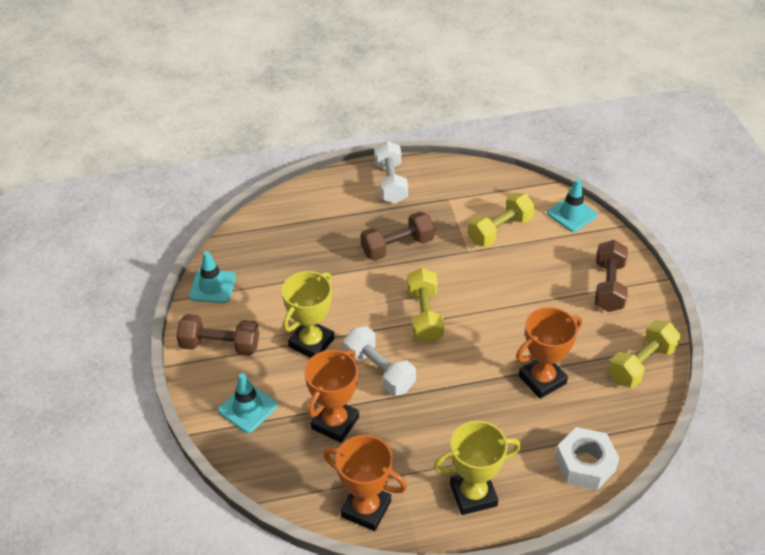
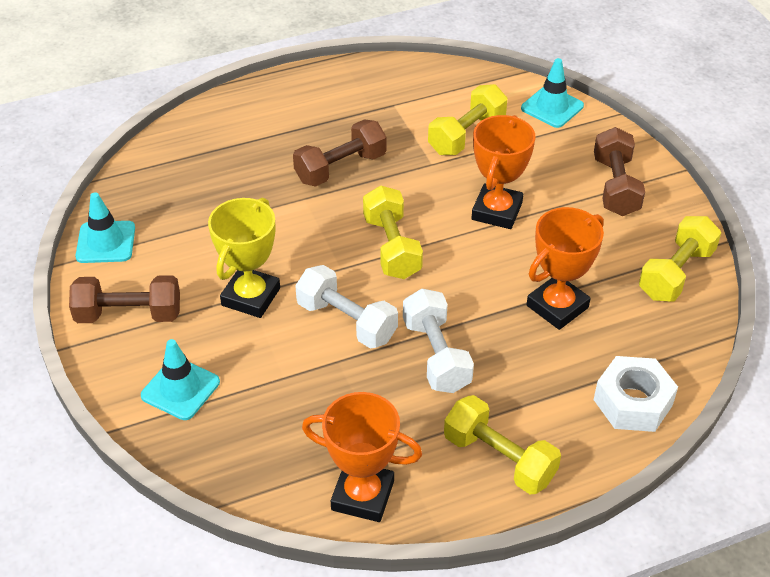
camera: 10 degrees left, 0 degrees up
orange trophy [305,349,359,443] -> orange trophy moved to [472,115,536,229]
white dumbbell [374,141,408,204] -> white dumbbell moved to [403,289,474,393]
yellow trophy [434,421,521,515] -> yellow dumbbell [444,395,561,494]

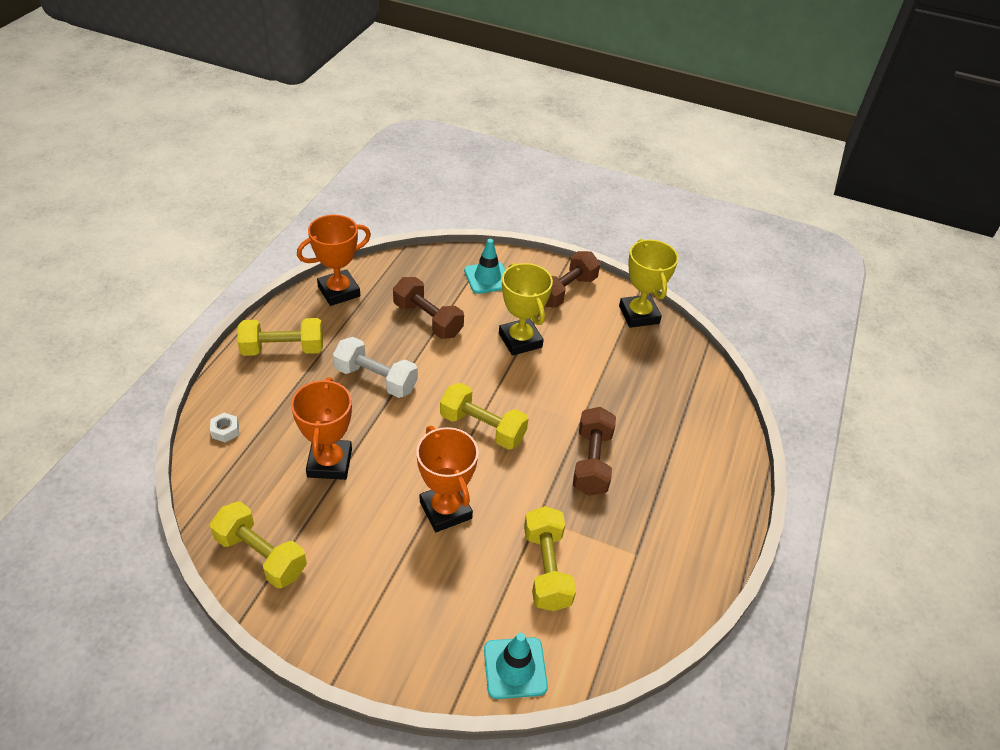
camera: 130 degrees right, 0 degrees up
turquoise traffic cone [75,192,135,263] -> yellow trophy [619,239,678,328]
white dumbbell [295,265,398,349] -> none
brown dumbbell [594,127,645,216] -> brown dumbbell moved to [393,277,464,339]
white nut [594,356,678,432] -> white nut [210,413,239,442], size x0.47
yellow dumbbell [639,216,721,301] -> yellow dumbbell turned 45 degrees counterclockwise [210,501,307,588]

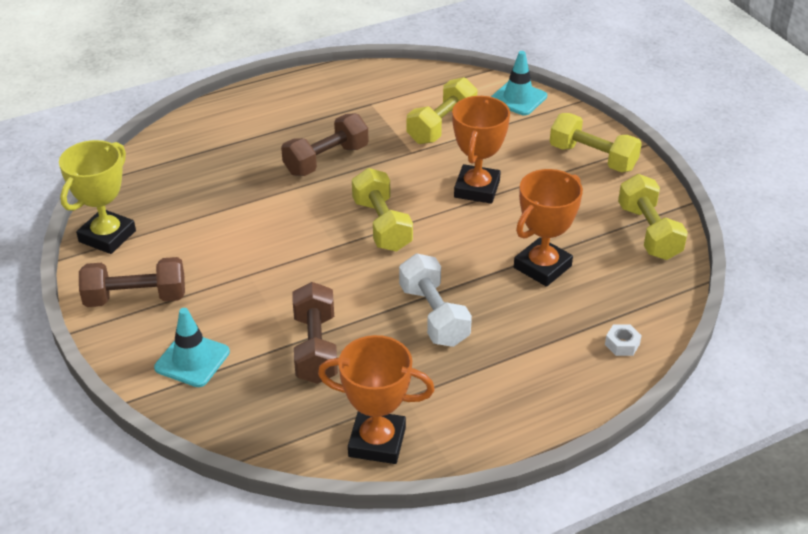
camera: 135 degrees left, 5 degrees down
yellow dumbbell [237,318,323,356] -> yellow dumbbell moved to [550,113,642,172]
yellow trophy [499,263,553,356] -> none

